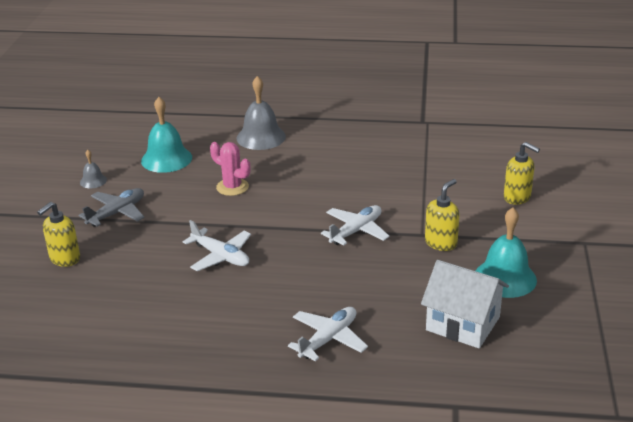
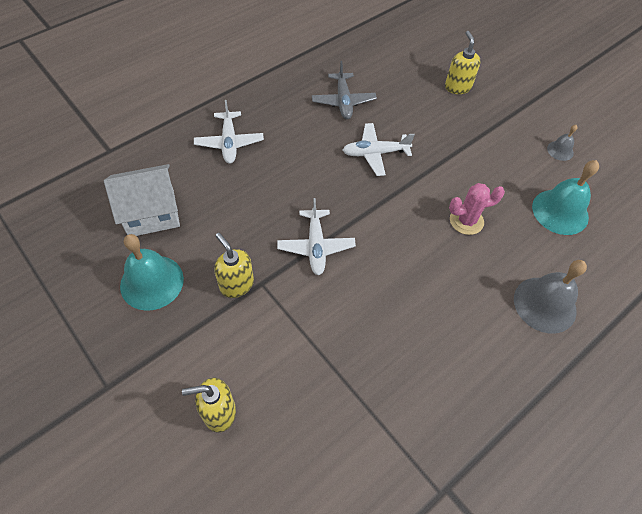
camera: 130 degrees right, 25 degrees up
grey plane [79,188,145,227] -> grey plane moved to [312,61,377,119]
yellow soap dispenser [425,179,460,251] -> yellow soap dispenser turned 150 degrees clockwise [214,233,254,298]

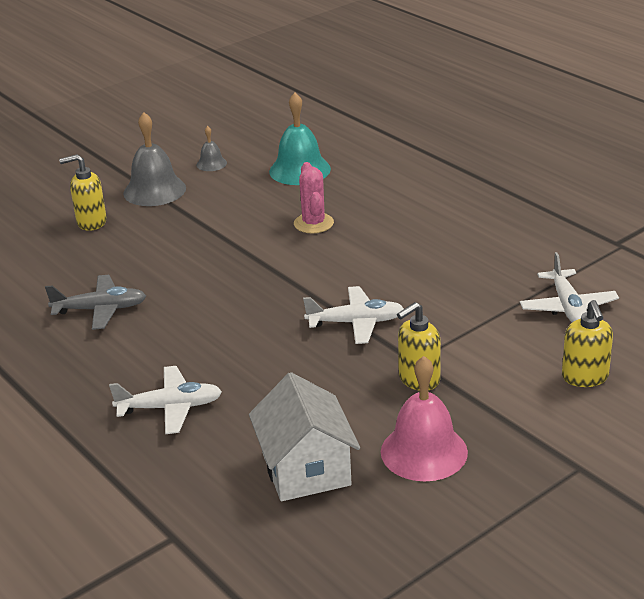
camera: 85 degrees left, 25 degrees down
turquoise bell [120,234,184,311] -> pink bell [381,356,468,481]
white plane [343,123,415,176] -> white plane moved to [520,252,619,322]
grey bell [514,260,587,334] -> grey bell moved to [123,112,186,206]

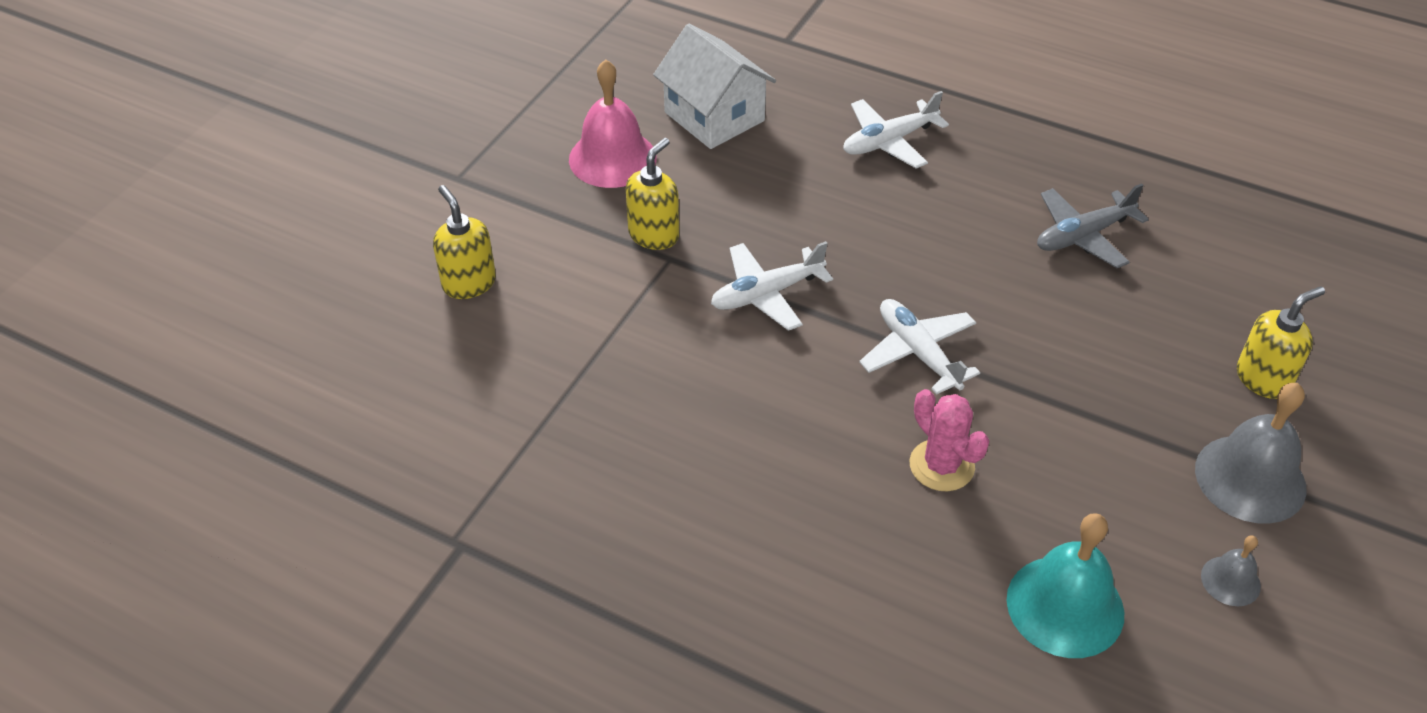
camera: 155 degrees right, 15 degrees up
white plane [520,252,619,322] -> white plane moved to [859,299,980,395]

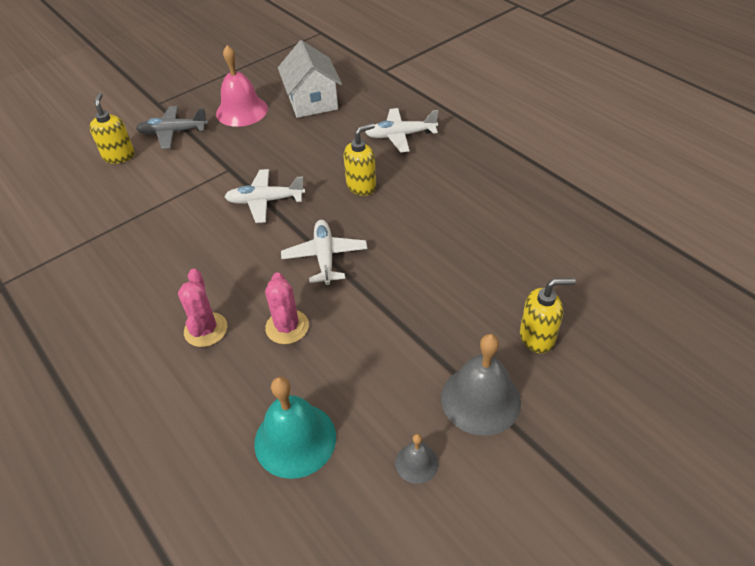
camera: 25 degrees right, 0 degrees up
yellow soap dispenser [626,138,679,250] -> yellow soap dispenser moved to [343,123,376,196]
grey plane [1037,183,1149,268] -> grey plane moved to [136,106,208,149]
none -> pink cactus [178,269,227,347]

